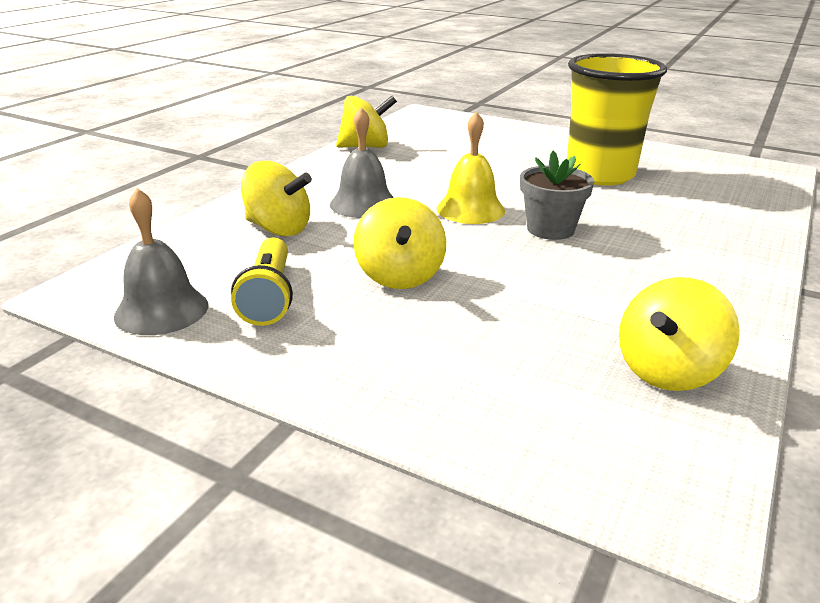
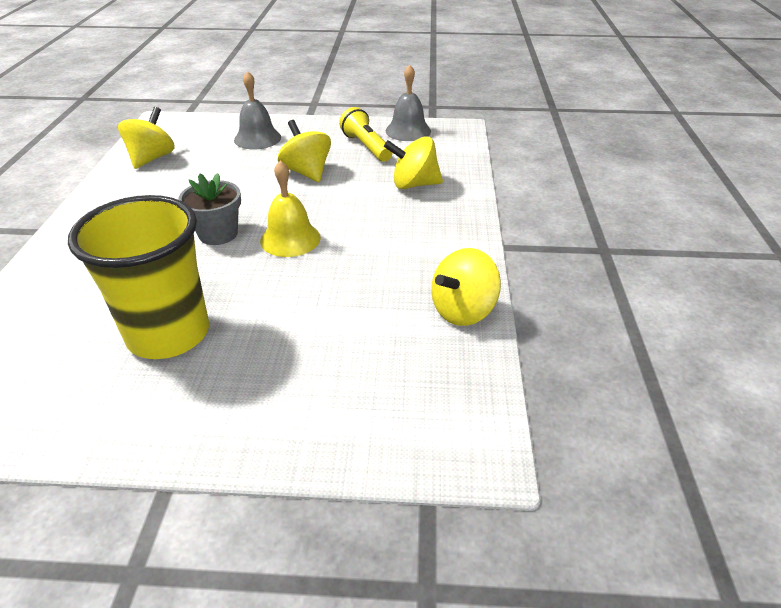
camera: 155 degrees right, 10 degrees up
grey bell [330,107,394,218] -> grey bell moved to [234,71,281,149]

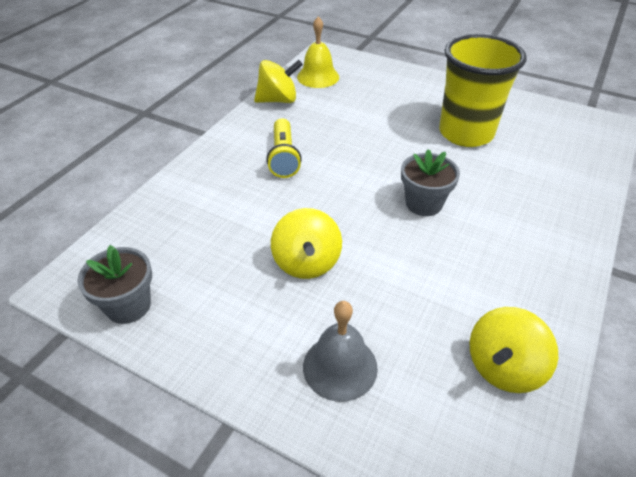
camera: 155 degrees left, 5 degrees up
yellow bell [260,161,321,257] -> yellow bell moved to [297,17,339,88]
yellow flashlight [339,107,393,162] -> yellow flashlight moved to [267,118,302,178]
yellow spinning top [384,136,443,189] -> none
grey bell [386,64,431,141] -> grey flower pot [77,245,152,324]

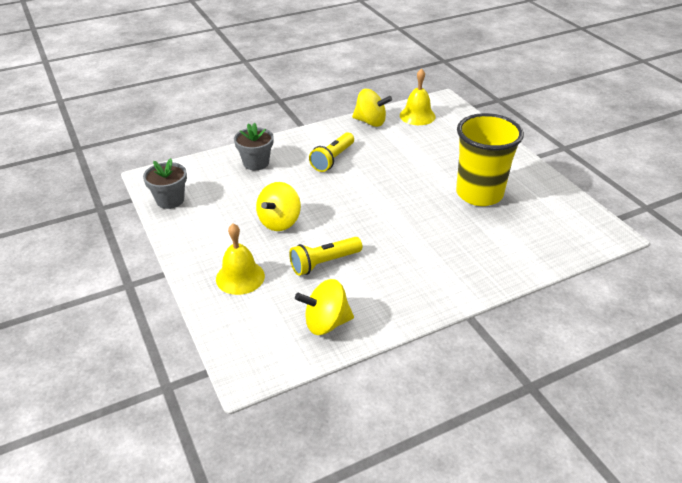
camera: 35 degrees right, 5 degrees down
grey bell [303,301,378,402] -> yellow bell [216,223,265,295]
grey flower pot [401,149,460,216] -> grey flower pot moved to [234,123,274,170]
none -> yellow flashlight [289,237,362,276]

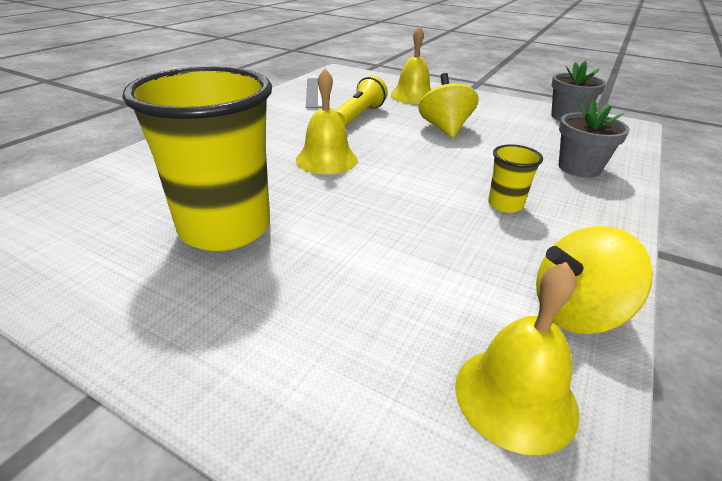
camera: 145 degrees right, 5 degrees down
yellow spinning top [295,279,354,335] -> grey ruler [306,78,322,108]
yellow flashlight [309,132,354,172] -> yellow cup [488,144,543,213]
none -> yellow bell [296,69,357,174]

